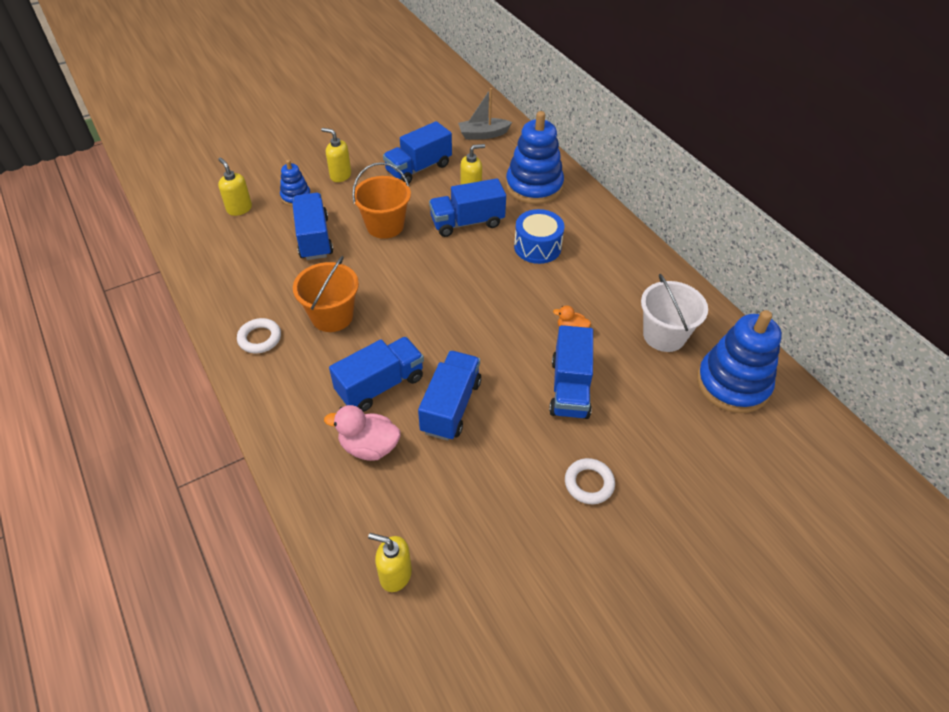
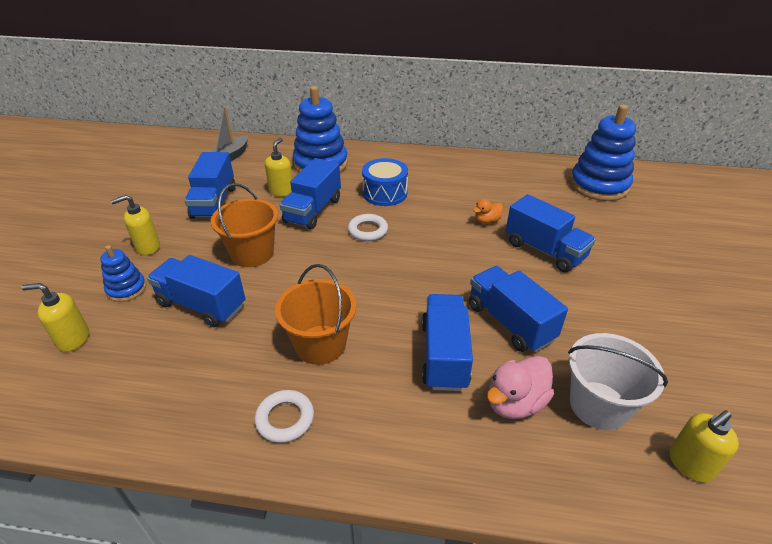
camera: 50 degrees left, 10 degrees down
white ring [565,458,615,504] -> white ring moved to [348,214,388,241]
white bucket [641,274,708,352] -> white bucket moved to [568,333,668,430]

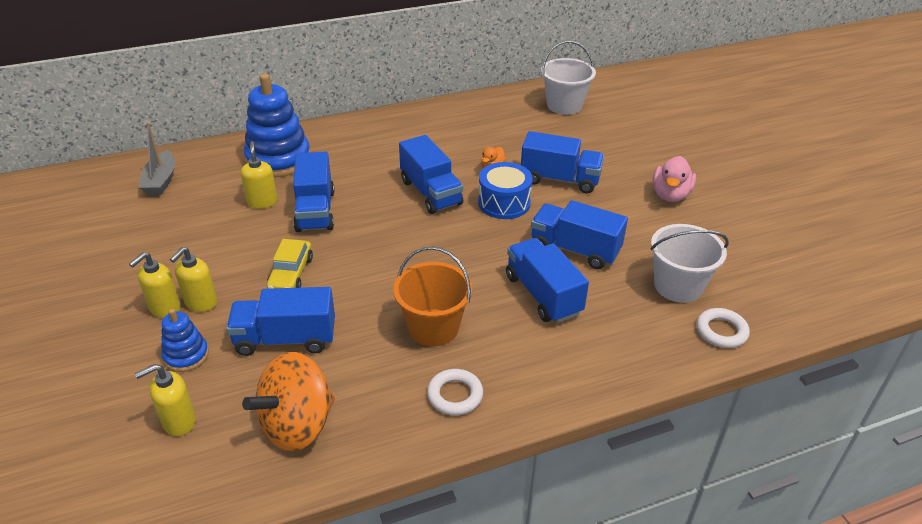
camera: 30 degrees left, 0 degrees up
blue truck [185,152,235,219] -> blue truck moved to [399,135,463,214]
orange bucket [211,183,278,267] -> yellow car [267,239,313,289]
white ring [348,214,388,241] -> white ring moved to [697,308,750,348]
blue drum [362,158,408,206] -> blue drum moved to [478,162,533,219]
pink duck [487,356,554,419] -> pink duck moved to [653,156,696,202]
blue stacking toy [570,105,636,201] -> white bucket [541,41,596,115]
yellow soap dispenser [669,410,739,483] -> yellow soap dispenser moved to [170,247,217,312]
none -> orange spinning top [242,352,335,451]

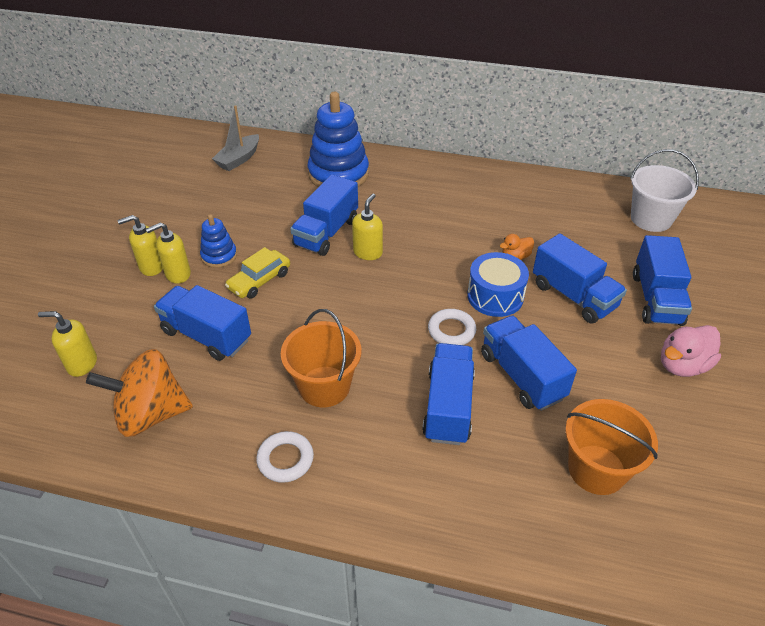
camera: 35 degrees right, 5 degrees up
blue stacking toy [161,309,209,372] -> blue stacking toy moved to [200,214,237,268]
yellow soap dispenser [241,141,277,209] -> yellow soap dispenser moved to [352,193,383,260]
blue truck [399,135,463,214] -> blue truck moved to [633,235,692,326]
white bucket [650,224,729,303] -> orange bucket [565,399,658,495]
white ring [697,308,750,348] -> white ring moved to [428,309,476,345]

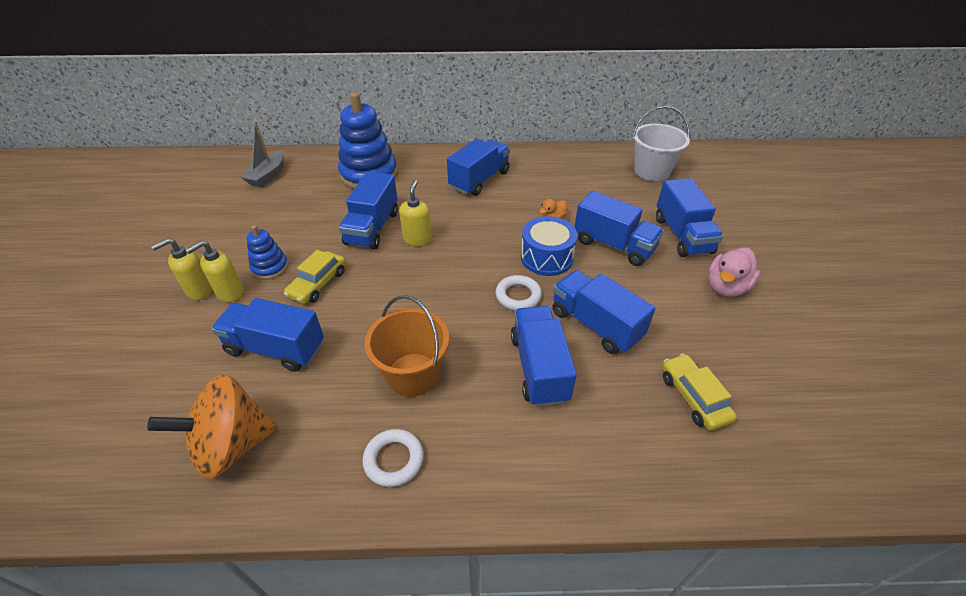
camera: 15 degrees left, 0 degrees up
yellow soap dispenser [38,311,97,377] -> none
orange bucket [565,399,658,495] -> yellow car [662,353,737,431]
none -> blue truck [447,139,510,196]

